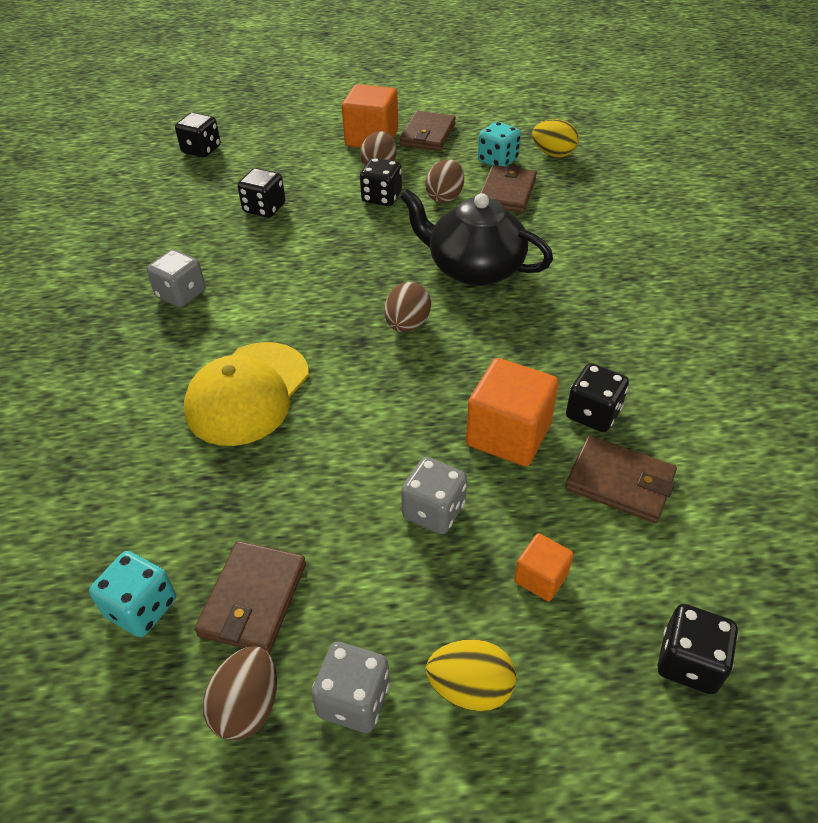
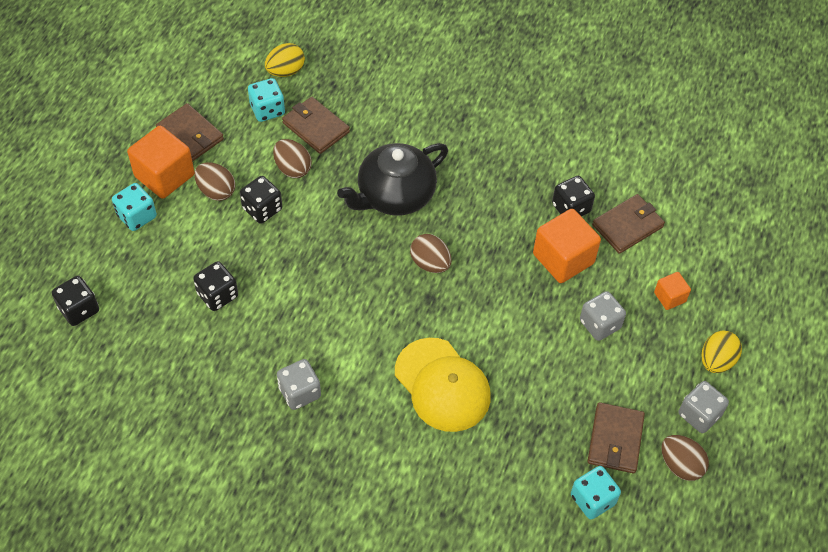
camera: 65 degrees left, 10 degrees up
brown wallet [194,541,306,653] -> brown wallet turned 60 degrees clockwise [588,402,645,473]
black dice [657,604,738,694] -> none
none -> turquoise dice [112,183,157,231]

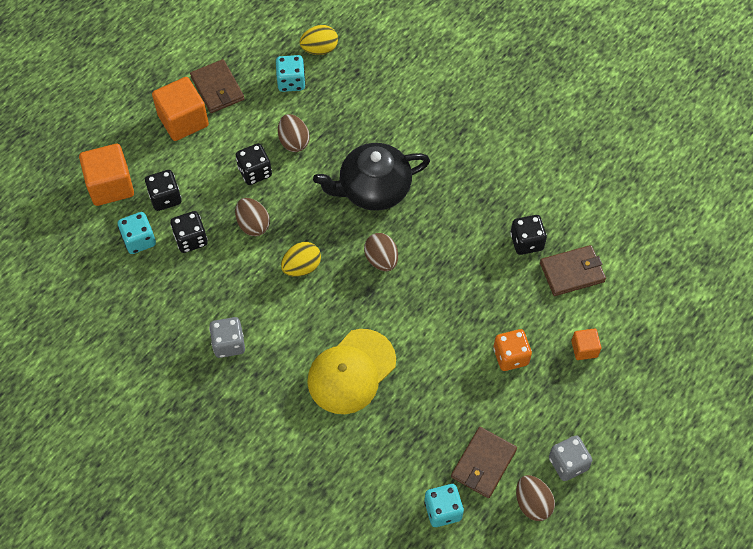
camera: 20 degrees right, 5 degrees up
black dice [52,276,99,326] -> black dice moved to [145,170,181,211]
turquoise dice [112,183,157,231] -> turquoise dice moved to [118,212,156,254]
brown egg [194,162,235,201] -> brown egg moved to [235,198,270,236]
brown wallet [282,97,350,154] -> none
yellow cap [395,338,491,432] -> yellow cap turned 60 degrees clockwise [307,329,396,414]
orange cube [533,209,601,283] -> orange cube moved to [79,144,134,206]
grey dice [580,291,626,341] -> orange dice [493,329,532,371]
yellow egg [702,331,742,373] -> yellow egg moved to [281,242,321,277]

